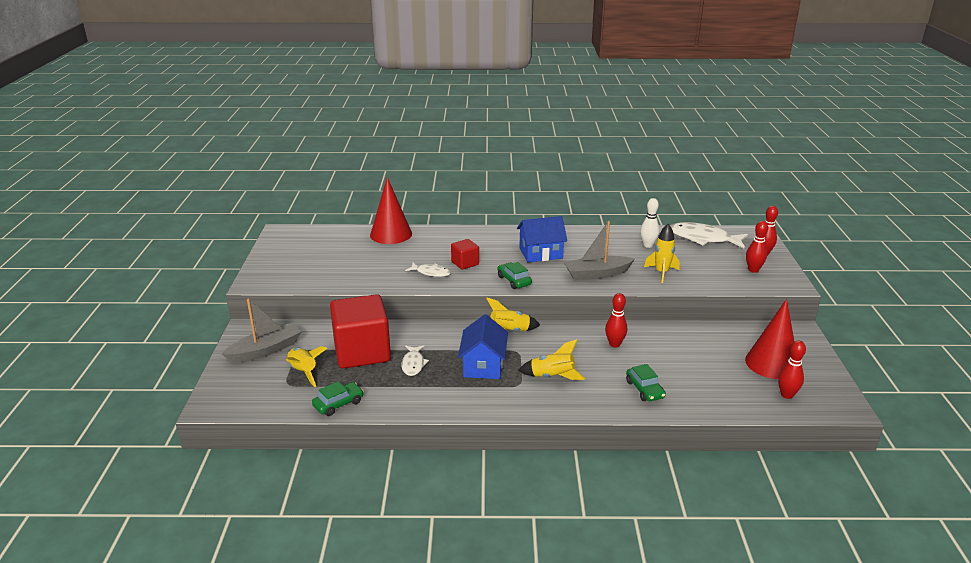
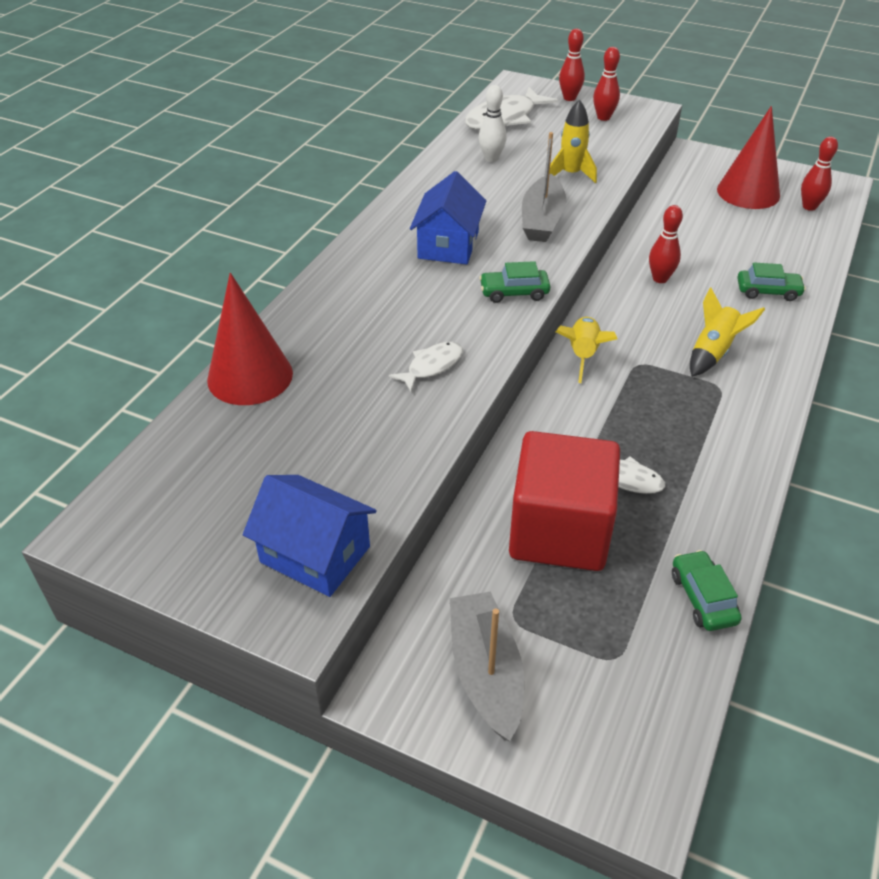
camera: 65 degrees left, 15 degrees up
yellow rocket [286,346,327,387] -> none
red cube [451,239,479,270] -> none
blue house [458,314,508,379] -> blue house moved to [243,475,377,597]

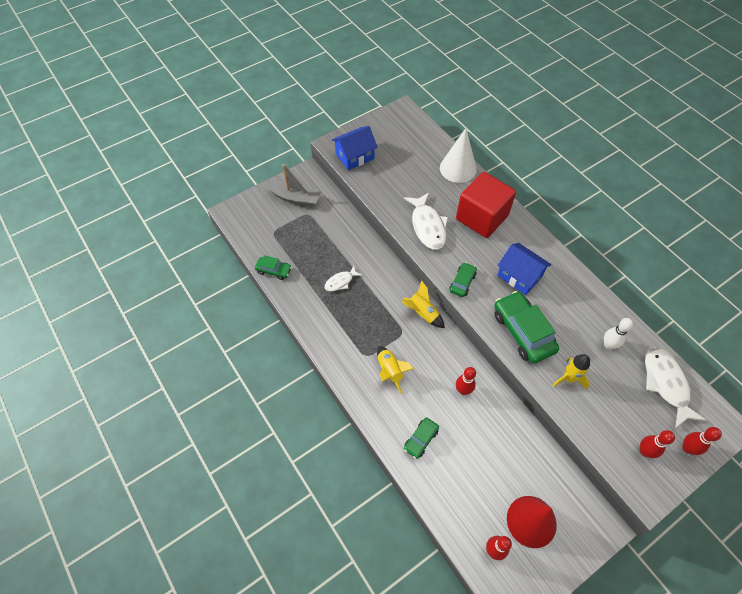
camera: 120 degrees right, 15 degrees up
red cone [207,273,293,405] -> white cone [440,128,477,183]
white fish [389,342,463,391] -> white fish [404,193,448,250], size x1.81
red cube [509,431,620,571] -> red cube moved to [456,172,516,238]
grey boat [522,132,566,242] -> green car [494,291,559,364]

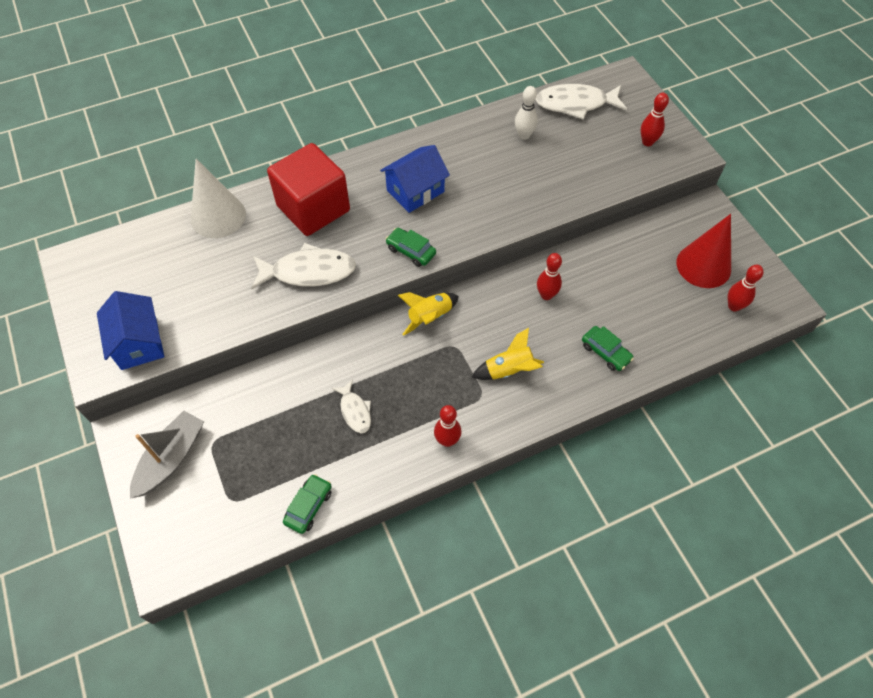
camera: 80 degrees left, 0 degrees up
green car [494,291,559,364] -> none
yellow rocket [552,354,590,389] -> none
red bowling pin [682,427,722,455] -> red bowling pin moved to [434,405,461,447]

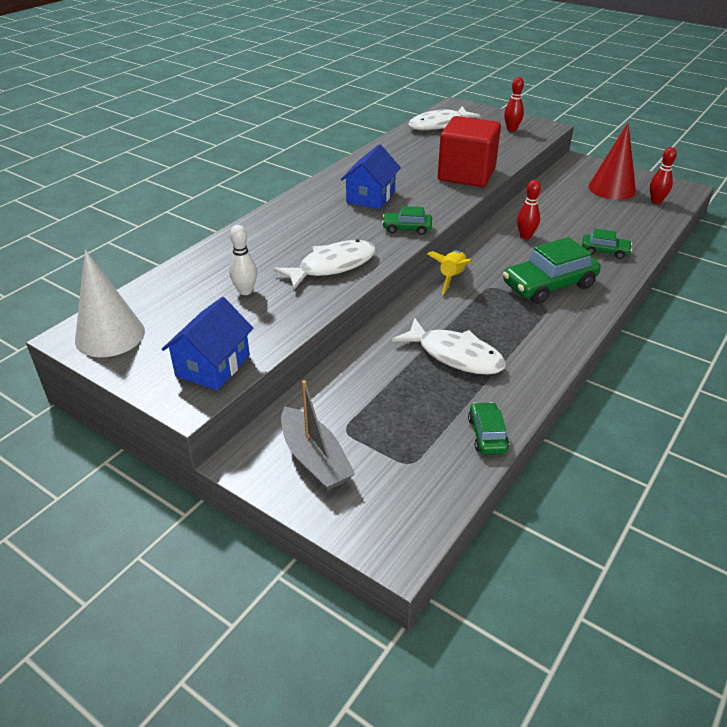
camera: 30 degrees left, 20 degrees down
blue house [97,291,164,370] -> blue house turned 75 degrees clockwise [162,297,253,390]
grey boat [130,411,204,499] -> grey boat turned 150 degrees clockwise [281,380,355,491]
white cone [191,159,246,238] -> white cone moved to [75,250,145,357]
red cube [267,143,350,236] -> red cube moved to [438,116,501,187]
white fish [332,380,371,433] -> white fish [392,318,506,375], size x1.81
red bowling pin [434,405,461,447] -> none
yellow rocket [472,328,544,380] -> green car [503,237,601,304]
white bowling pin [515,86,538,140] -> white bowling pin moved to [229,225,257,295]

